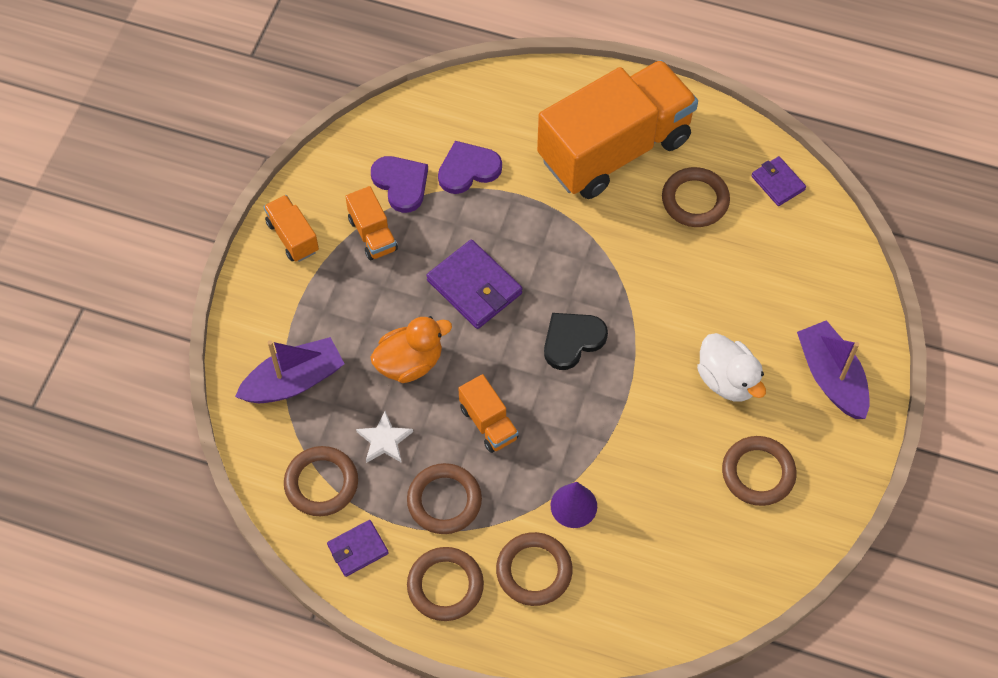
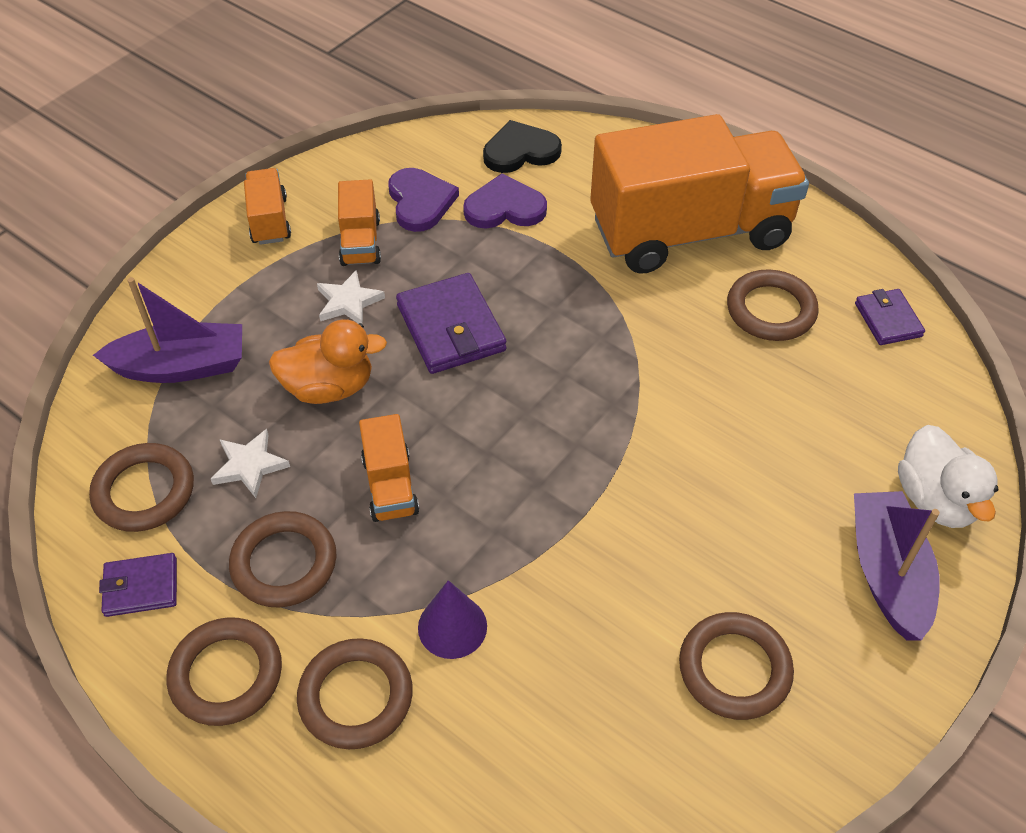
camera: 20 degrees right, 10 degrees down
black heart [544,313,608,370] -> black heart moved to [483,120,562,173]
white duck [697,333,766,402] -> white duck moved to [898,425,998,528]
none -> white star [317,270,385,324]

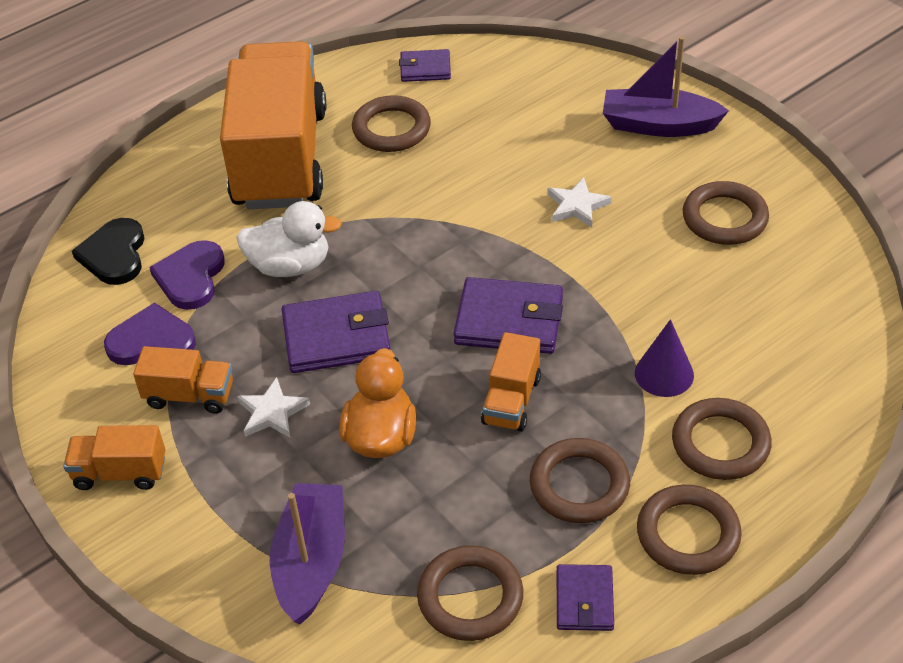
camera: 75 degrees left, 5 degrees down
white star [211,429,290,498] -> white star moved to [548,178,612,227]
orange truck [359,414,419,522] -> orange truck turned 105 degrees clockwise [481,332,541,432]
white duck [898,425,998,528] -> white duck moved to [236,201,342,277]
none -> purple wallet [453,277,563,354]

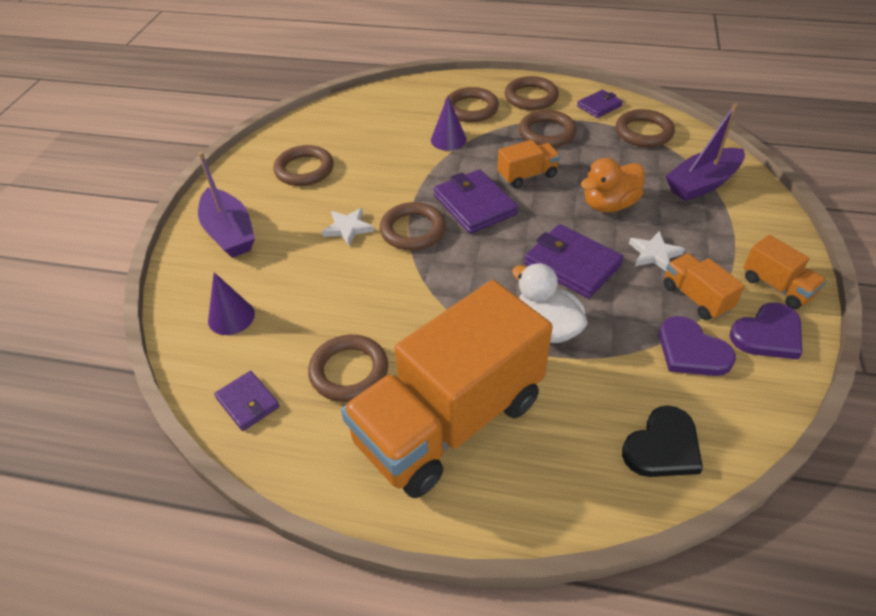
camera: 130 degrees left, 0 degrees up
purple heart [149,240,225,310] -> purple heart moved to [729,303,802,360]
none -> purple cone [208,272,255,335]
none -> brown ring [380,202,446,250]

